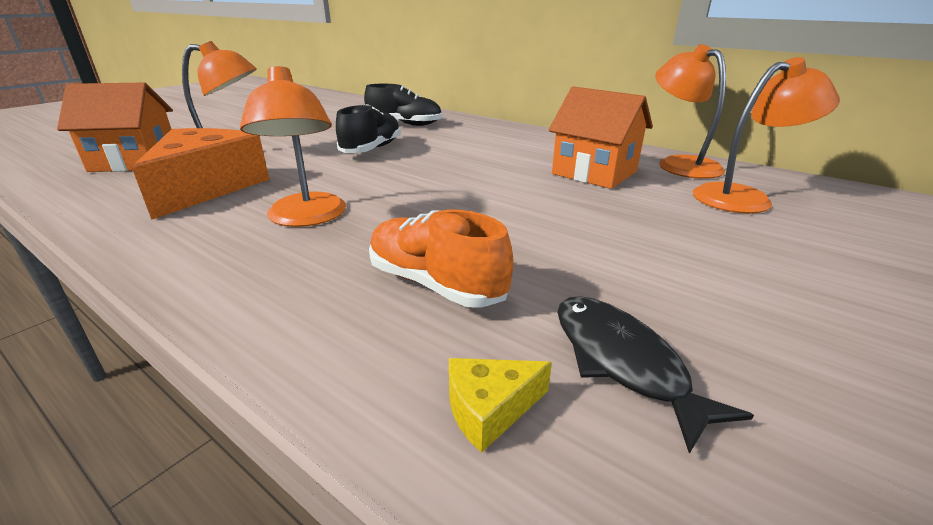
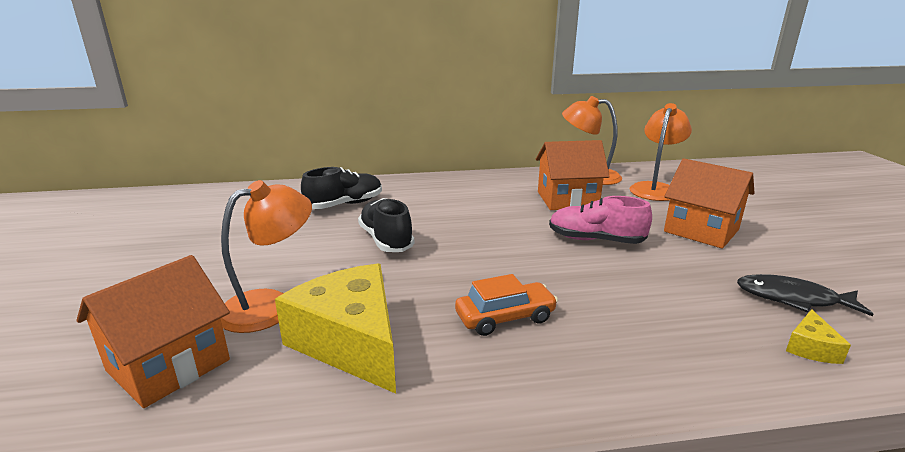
camera: 45 degrees left, 5 degrees down
orange cheese [132,128,269,220] -> yellow cheese [275,263,396,394]
orange lamp [240,66,346,227] -> orange car [455,274,558,336]
orange shoe [369,209,514,308] -> none
none -> pink shoe [549,196,652,244]
none -> orange house [664,158,754,249]

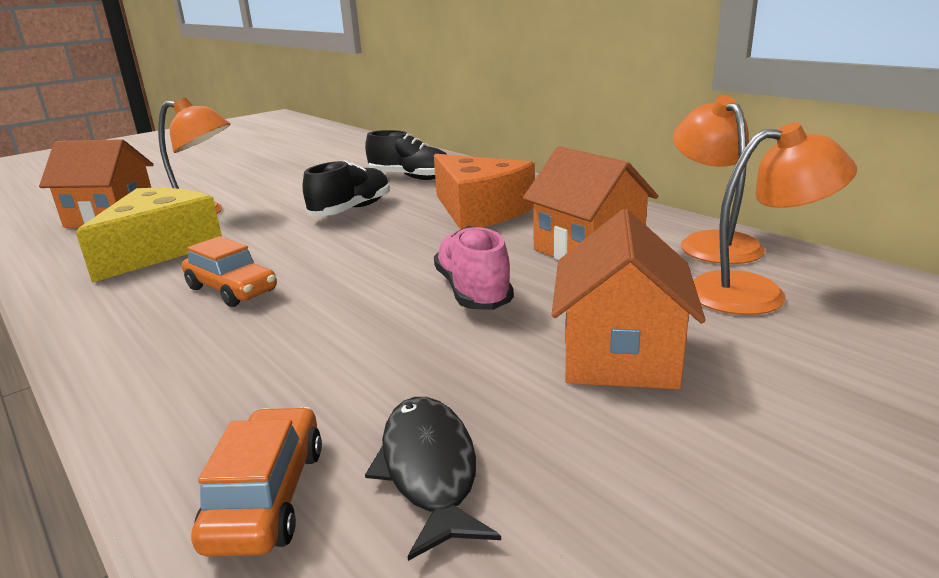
camera: 60 degrees right, 0 degrees up
yellow cheese [786,309,851,364] -> orange car [191,407,322,556]
none -> orange cheese [434,154,535,230]

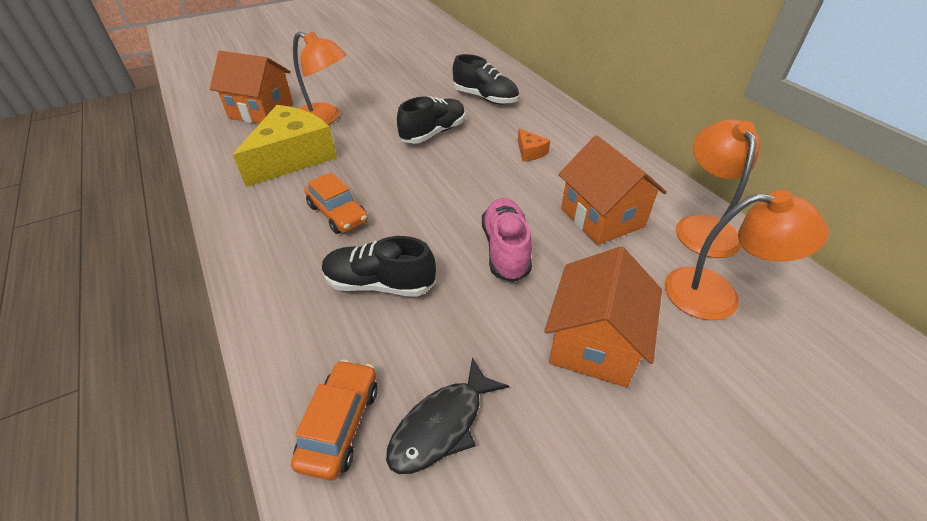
camera: 10 degrees right, 20 degrees up
black fish [365,397,501,561] -> black fish turned 135 degrees counterclockwise [386,357,509,474]
orange cheese [434,154,535,230] -> orange cheese [518,128,550,162], size x0.42
none -> black shoe [322,236,436,297]

